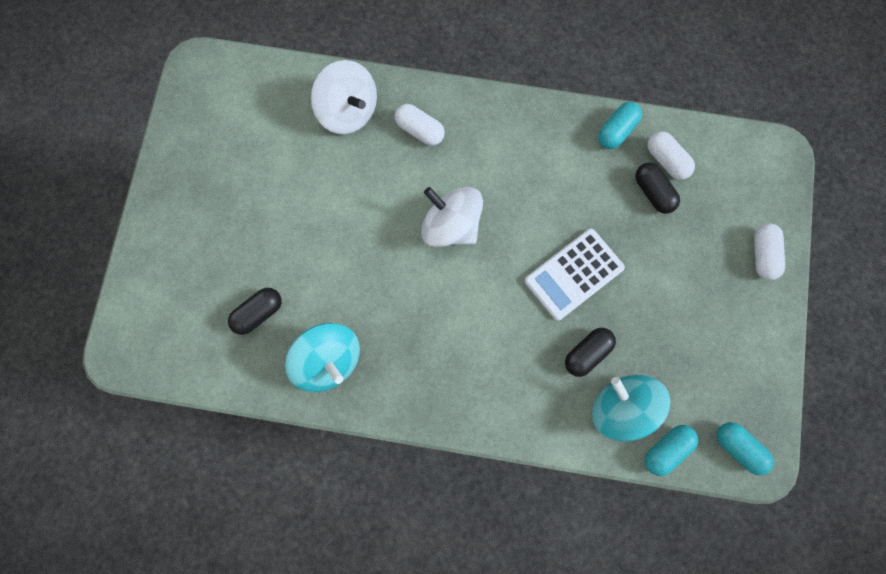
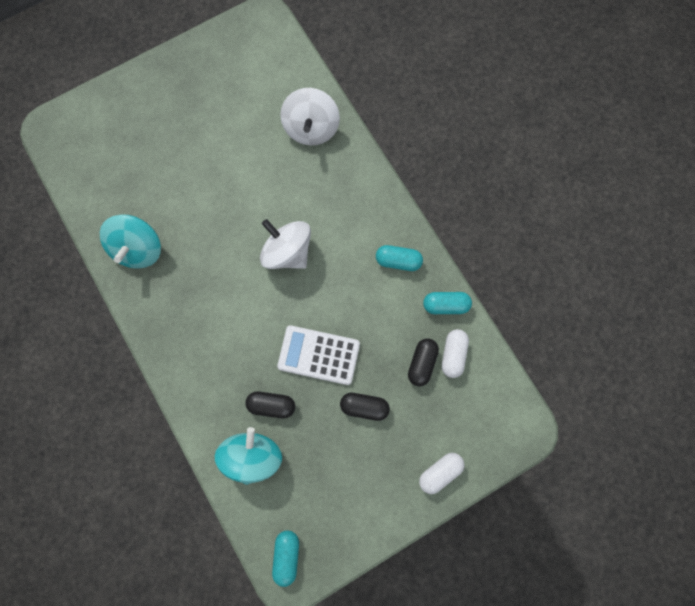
camera: 50 degrees right, 0 degrees up
black capsule [228,288,282,335] -> black capsule moved to [340,393,390,421]
white capsule [395,104,445,146] -> none
white spinning top [421,187,483,247] -> white spinning top turned 45 degrees counterclockwise [260,219,311,269]
turquoise capsule [645,425,698,476] -> turquoise capsule moved to [376,245,423,271]

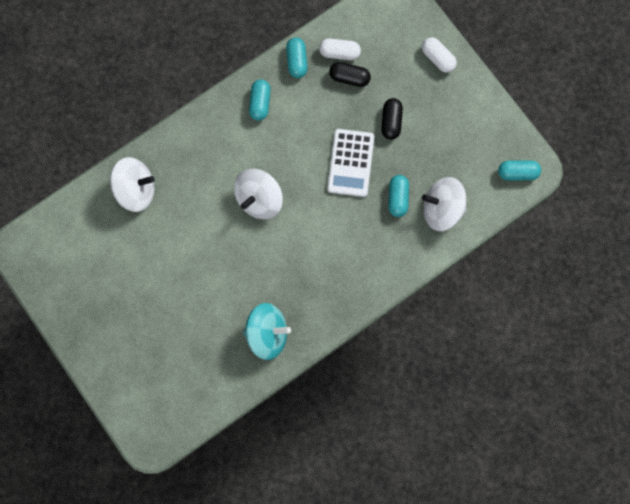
camera: 95 degrees left, 0 degrees up
turquoise spinning top [215,427,282,485] -> white spinning top [422,177,466,231]
black capsule [245,391,295,419] -> turquoise capsule [388,175,409,217]

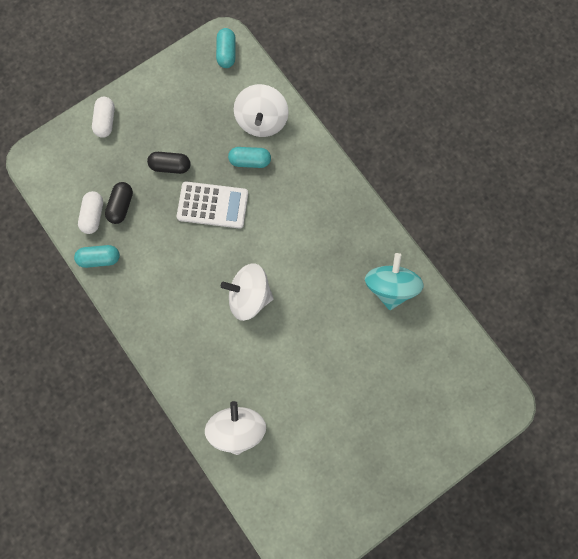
camera: 90 degrees left, 0 degrees up
white spinning top [234,169,283,219] -> white spinning top turned 150 degrees clockwise [221,263,274,321]
turquoise capsule [249,79,271,121] -> none
white capsule [422,37,457,73] -> white capsule turned 45 degrees counterclockwise [92,97,115,138]

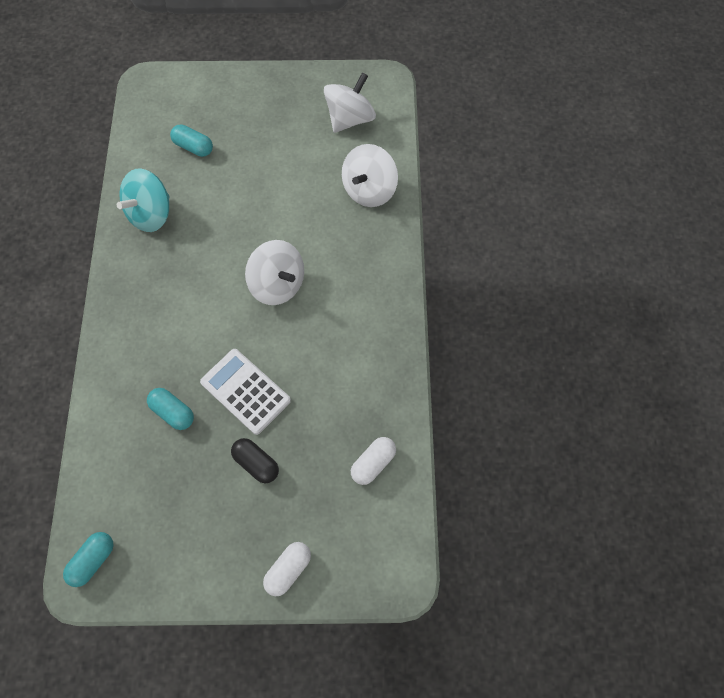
camera: 145 degrees left, 10 degrees down
turquoise capsule [74,245,120,268] -> turquoise capsule moved to [170,125,213,157]
black capsule [105,182,133,224] -> none
white spinning top [234,84,289,137] -> white spinning top moved to [324,72,376,133]

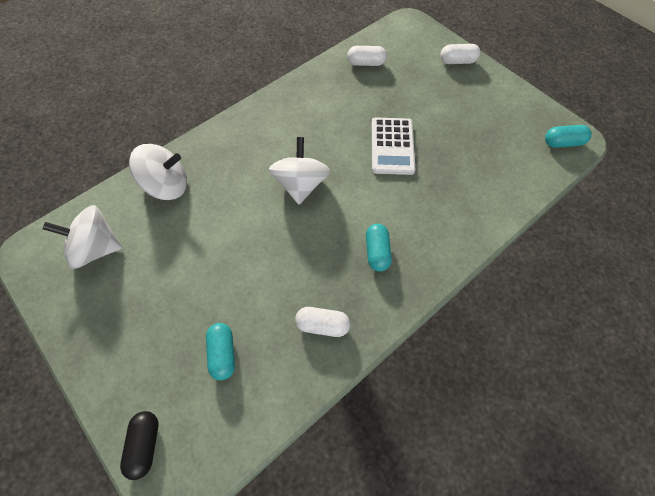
camera: 130 degrees left, 5 degrees down
turquoise spinning top [117,168,169,232] -> white capsule [295,307,350,337]
turquoise capsule [147,388,194,430] -> turquoise capsule moved to [366,224,392,272]
black capsule [231,438,279,483] -> black capsule moved to [120,411,158,480]

